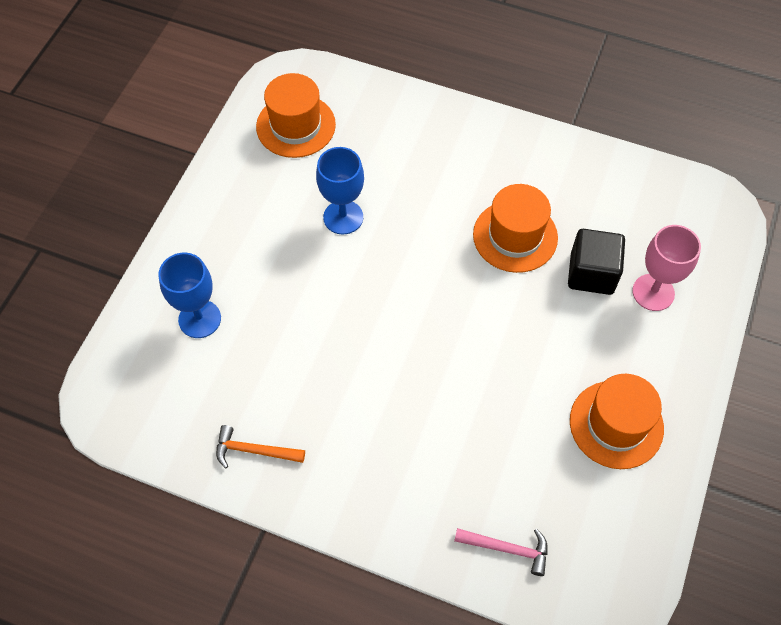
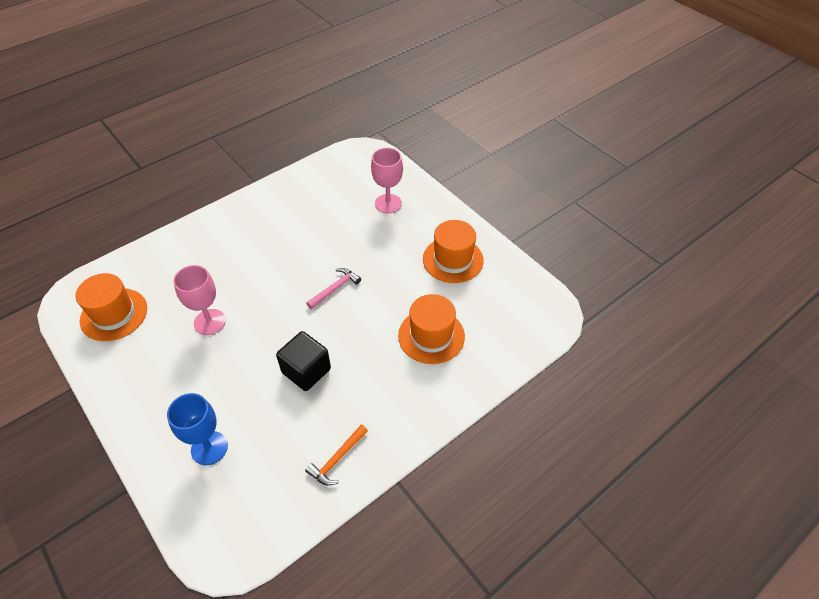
camera: 60 degrees left, 10 degrees down
blue goblet [316,147,364,235] -> pink goblet [173,265,226,335]
pink hammer [454,528,548,576] -> pink hammer moved to [306,268,361,309]
orange hat [473,184,558,273] -> orange hat moved to [398,294,465,364]
black cube [568,229,625,295] -> black cube moved to [276,331,331,391]

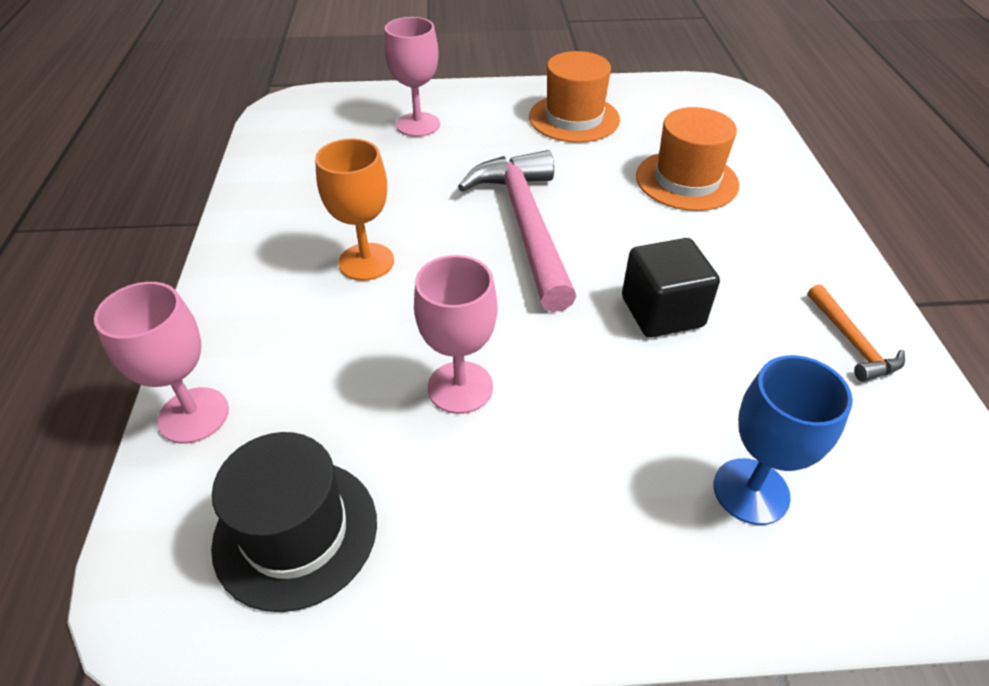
camera: 55 degrees left, 5 degrees down
orange hat [75,273,147,341] -> black hat [211,432,377,612]
pink hammer [306,268,361,309] -> pink hammer [458,150,577,312], size x2.13
none -> pink goblet [94,282,229,444]
none -> orange goblet [315,139,394,281]

